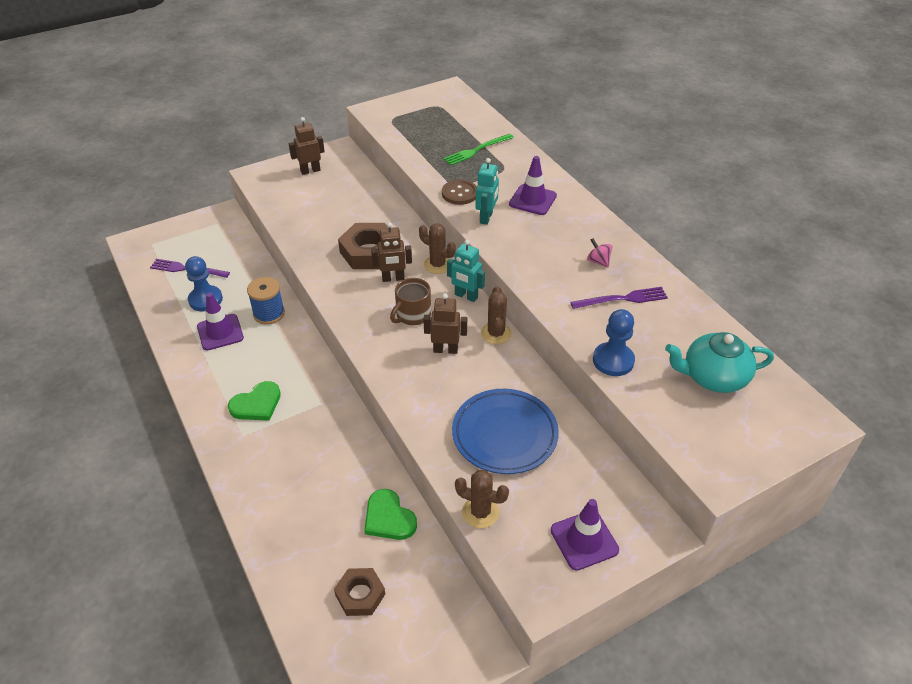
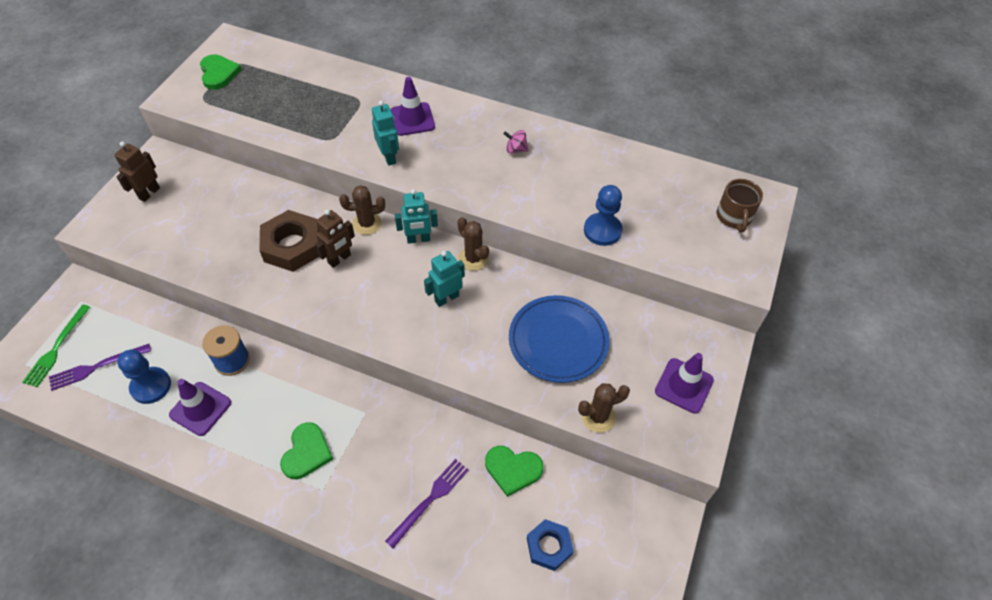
camera: 40 degrees left, 10 degrees up
brown nut [334,568,385,616] -> blue nut [527,519,573,571]
brown mug [390,278,431,325] -> brown mug moved to [717,179,763,232]
brown robot [423,293,467,354] -> turquoise robot [424,251,465,307]
brown button [442,180,477,205] -> none
green fork [443,134,514,165] -> green fork moved to [22,304,90,387]
purple fork [570,287,668,309] -> purple fork moved to [385,459,469,548]
turquoise teapot [665,332,774,393] -> none
none -> green heart [200,54,242,90]

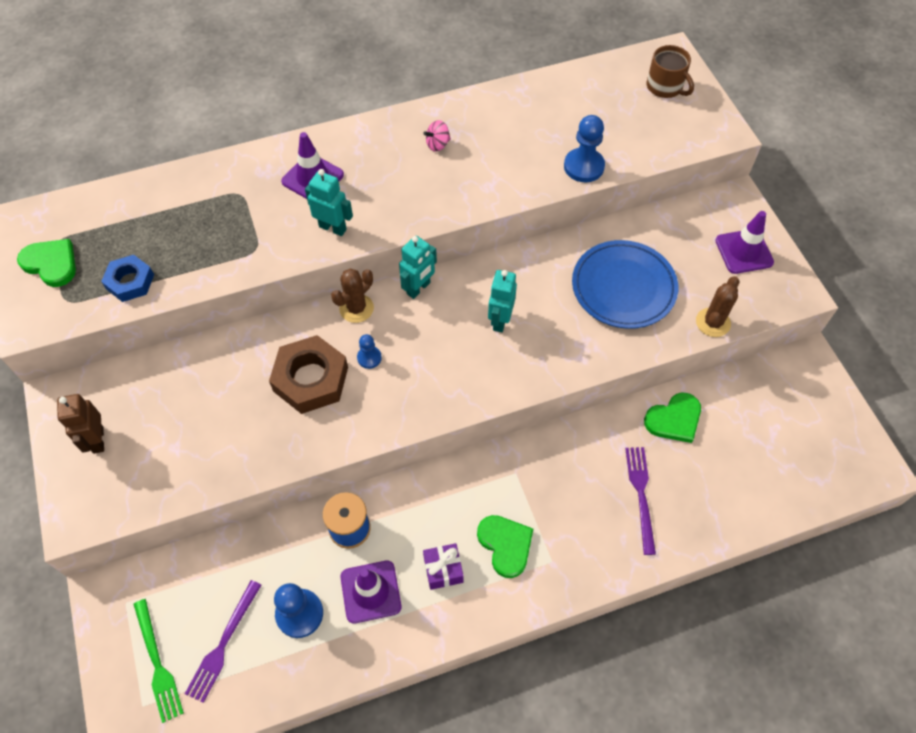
camera: 40 degrees left, 5 degrees up
brown robot [315,210,355,268] -> blue pawn [357,334,382,369]
brown cactus [457,217,489,271] -> none
blue nut [527,519,573,571] -> blue nut moved to [101,255,154,302]
none -> purple gift [423,543,464,590]

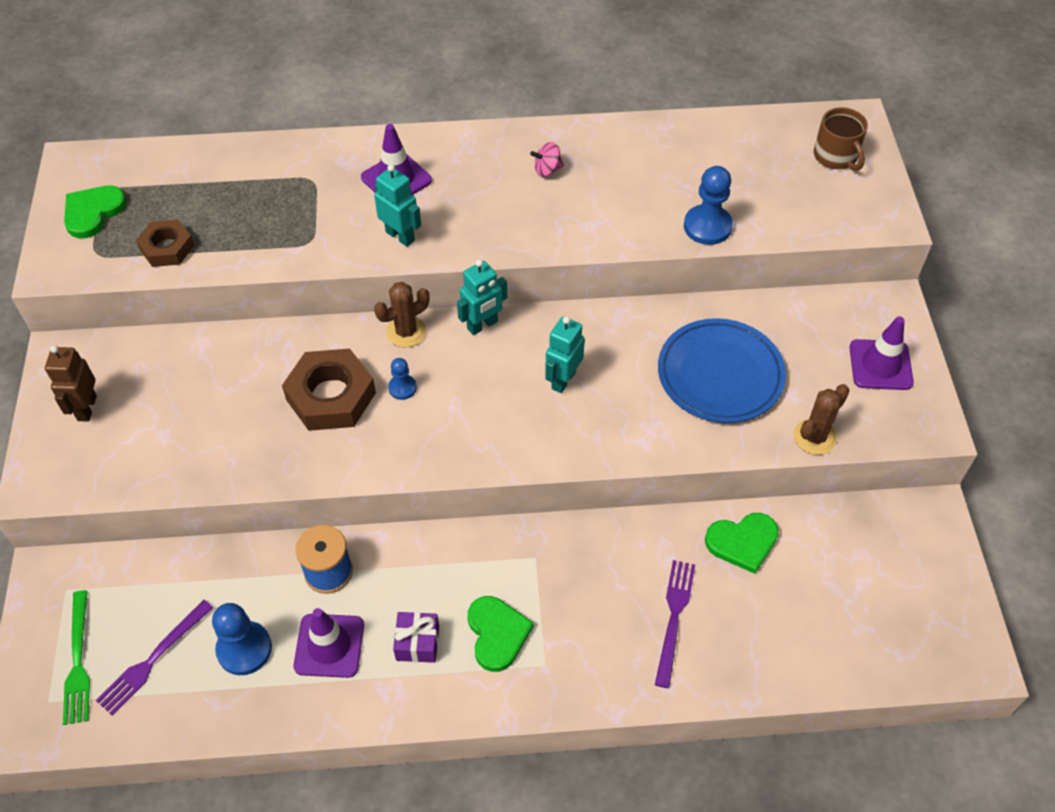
camera: 15 degrees right, 5 degrees down
green heart [17,239,76,287] -> green heart turned 105 degrees counterclockwise [64,185,127,238]
blue nut [101,255,154,302] -> brown nut [136,219,194,267]

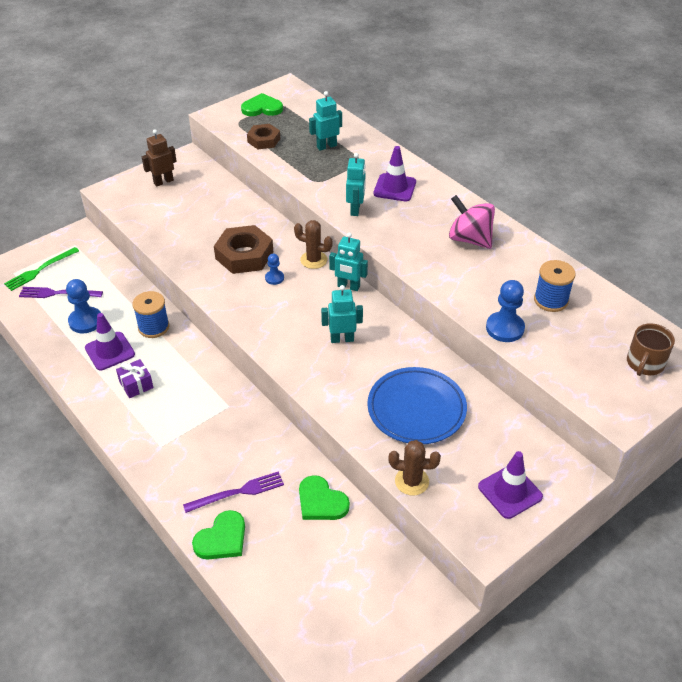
camera: 55 degrees right, 10 degrees down
green heart [468,596,534,672] -> green heart moved to [192,510,245,560]
pink spinning top [530,142,564,177] -> pink spinning top [449,195,495,249], size x2.04
none -> turquoise robot [309,91,342,150]
none -> blue spool [534,260,576,312]

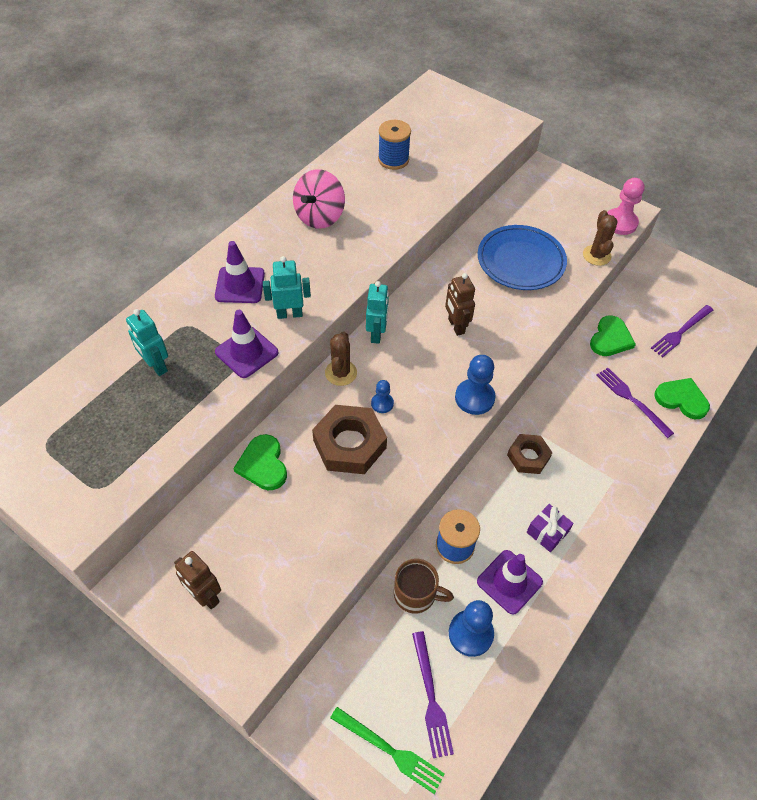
camera: 105 degrees left, 10 degrees up
green heart [241,93,283,116] -> green heart moved to [233,434,287,490]
brown nut [247,124,280,149] -> brown nut moved to [507,434,552,474]
turquoise robot [321,285,363,343] -> brown robot [445,273,475,336]
purple traffic cone [478,451,543,519] -> purple traffic cone moved to [215,310,278,378]
blue pawn [486,280,525,342] -> blue pawn moved to [455,355,495,415]
brown mug [627,323,675,376] -> brown mug moved to [394,559,454,614]
none -> pink pawn [607,178,645,235]
none -> purple fork [651,305,713,357]

